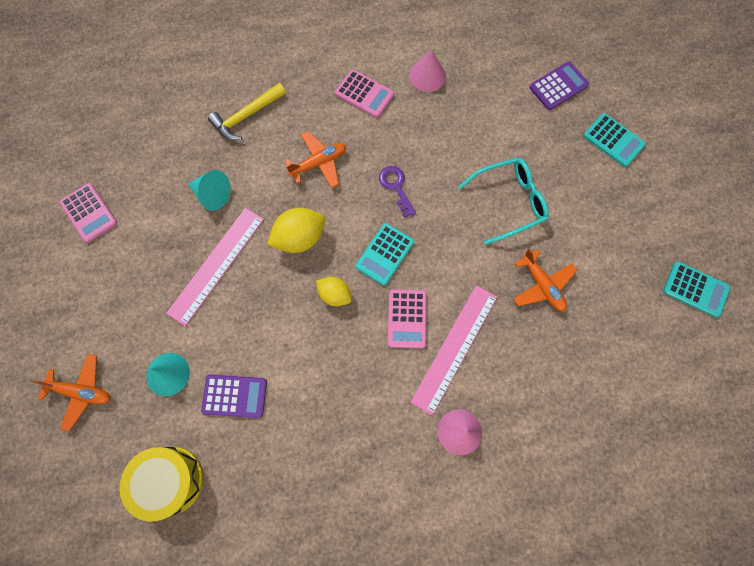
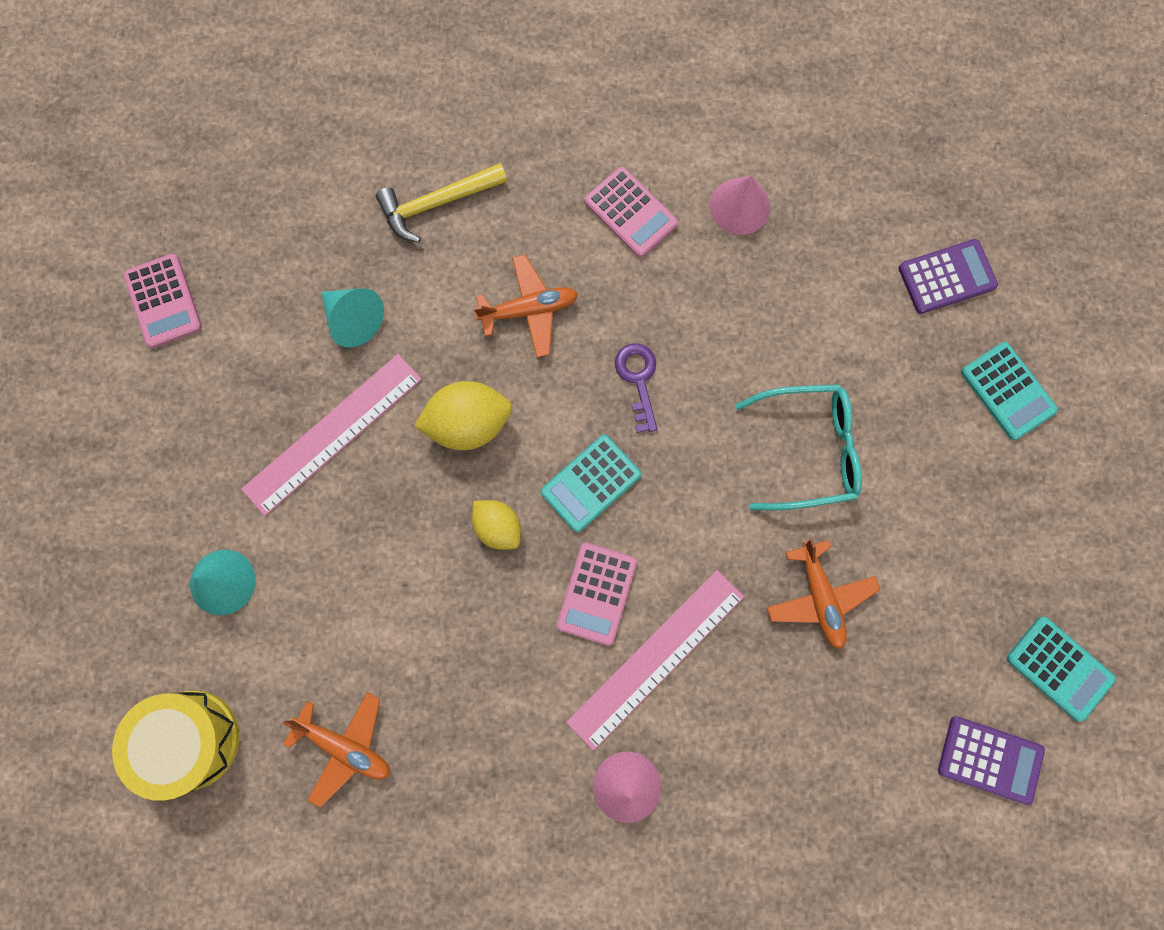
camera: 15 degrees right, 5 degrees up
orange plane [31,354,111,431] -> orange plane moved to [283,692,390,808]
purple calculator [201,375,267,418] -> purple calculator moved to [938,716,1045,805]

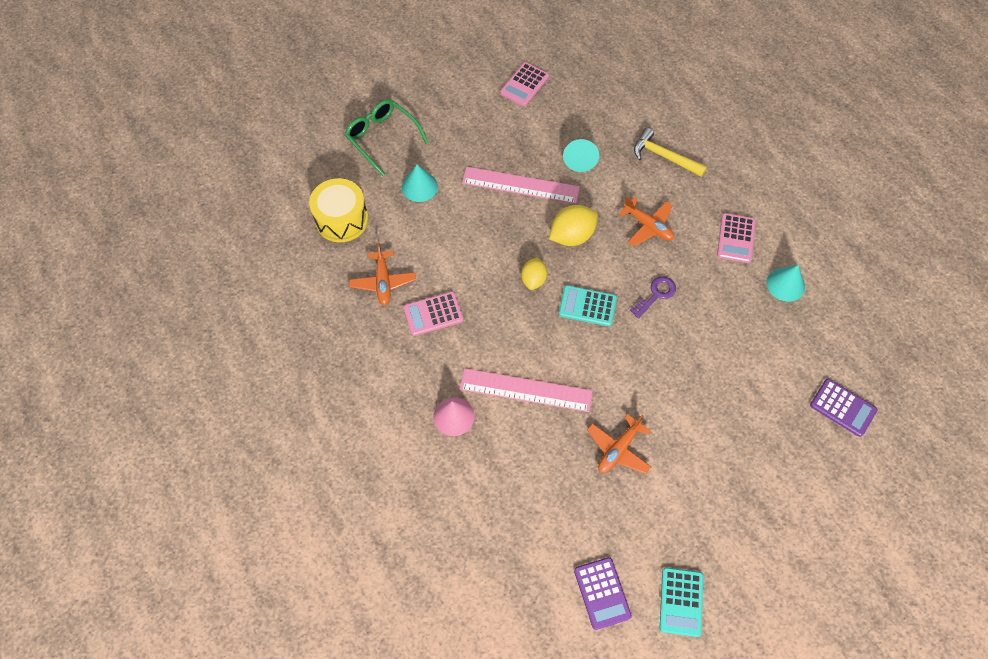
camera: 55 degrees right, 15 degrees down
yellow lemon [414,381,512,450] -> yellow lemon turned 75 degrees counterclockwise [549,205,598,246]
pink calculator [557,542,637,646] -> pink calculator moved to [403,292,464,336]
pink cone [710,176,770,235] -> turquoise cone [767,265,805,302]
turquoise glasses [735,384,862,510] -> none
turquoise calculator [961,342,1058,440] -> none
none -> green glasses [345,99,429,176]

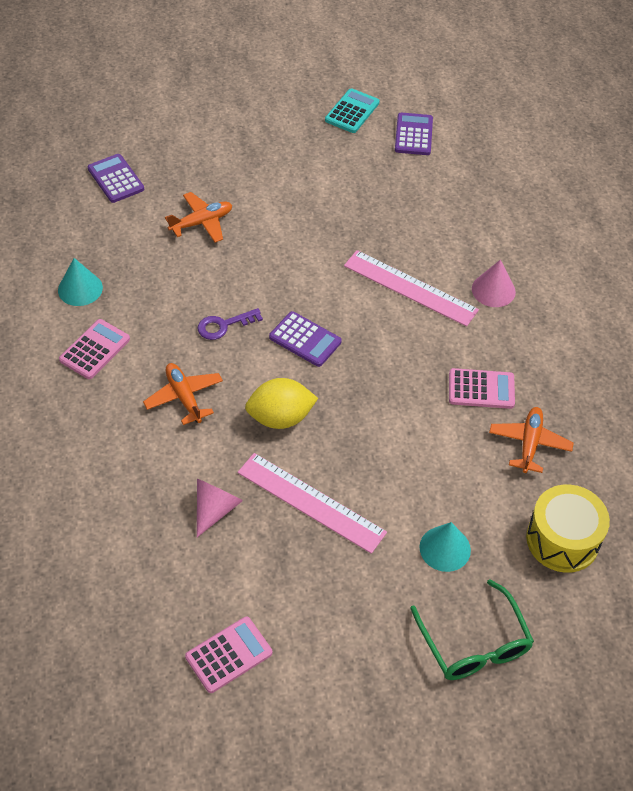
camera: 160 degrees left, 10 degrees down
yellow lemon [521,257,547,290] -> none
turquoise calculator [559,285,617,326] -> purple calculator [269,311,342,367]
turquoise cone [563,139,599,172] -> pink cone [197,479,243,537]
orange plane [587,414,651,474] -> orange plane moved to [165,192,232,243]
yellow hammer [634,128,707,177] -> none

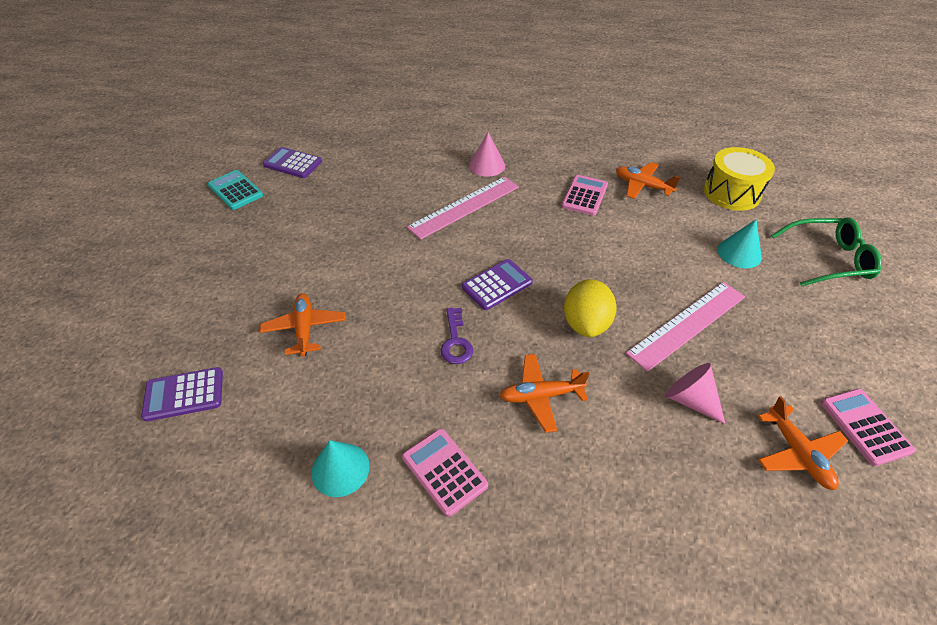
camera: 70 degrees left, 5 degrees down
none -> orange plane [758,396,848,490]

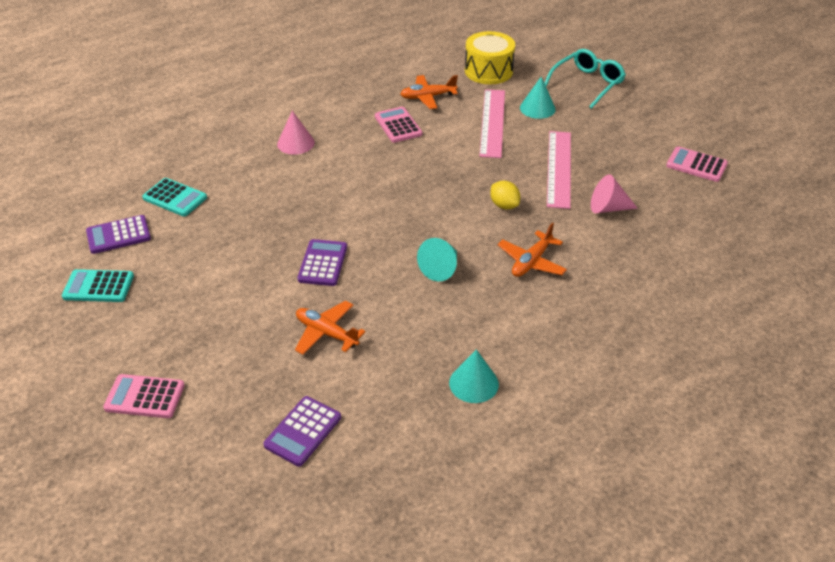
camera: 45 degrees left, 5 degrees down
pink calculator [402,429,488,517] -> pink calculator moved to [103,374,185,418]
pink ruler [407,176,519,240] -> pink ruler moved to [479,89,505,158]
purple key [440,308,473,364] -> turquoise cone [417,238,457,281]
purple calculator [462,259,533,310] -> purple calculator moved to [297,239,347,286]
yellow lemon [564,279,617,337] -> yellow lemon [490,181,520,209], size x0.64
orange plane [758,396,848,490] -> none
green glasses [771,218,882,287] -> turquoise glasses [545,49,626,109]
none -> turquoise calculator [142,178,207,216]

